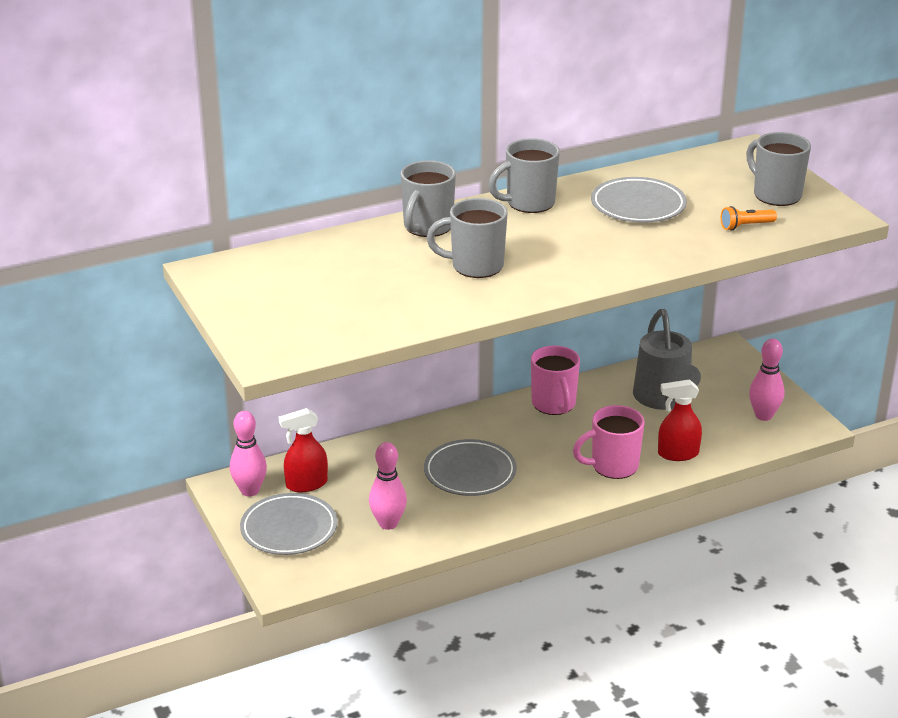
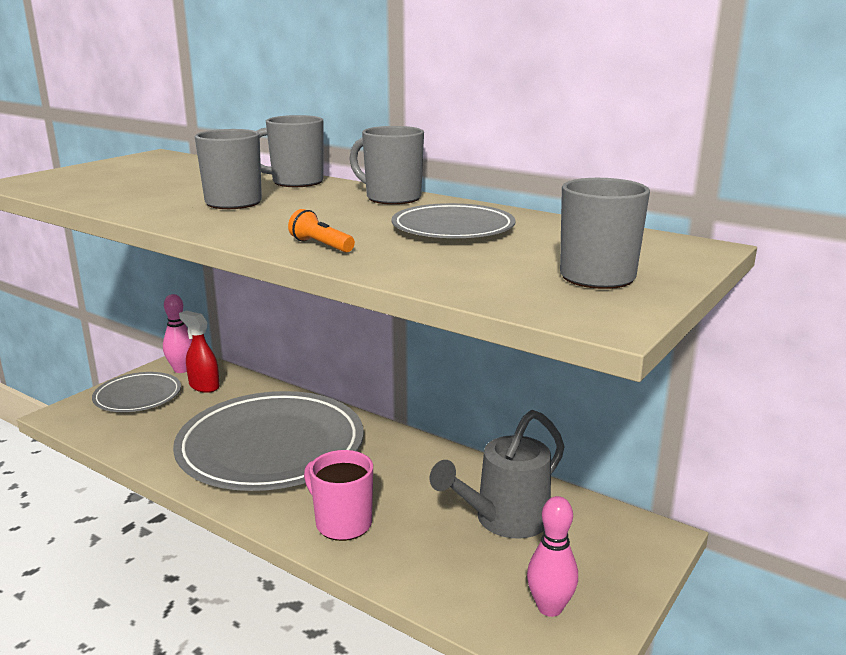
camera: 60 degrees right, 10 degrees down
pink bowling pin [369,442,407,530] -> none
grey plate [424,439,517,496] -> grey plate [173,391,363,491], size x1.95
pink mug [531,346,580,415] -> none
red spray bottle [658,379,702,461] -> none
orange flashlight [721,206,777,230] -> orange flashlight moved to [288,209,355,253]

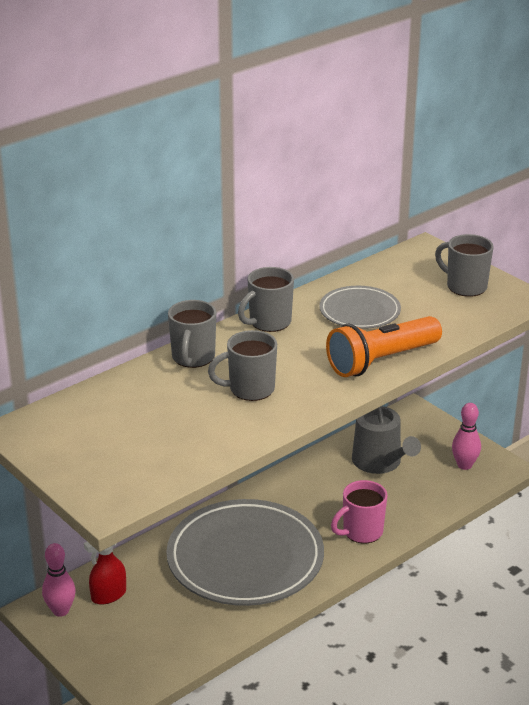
camera: 75 degrees left, 10 degrees up
grey plate [92,372,181,412] -> none
orange flashlight [288,209,355,253] -> orange flashlight [326,316,442,377], size x2.47

